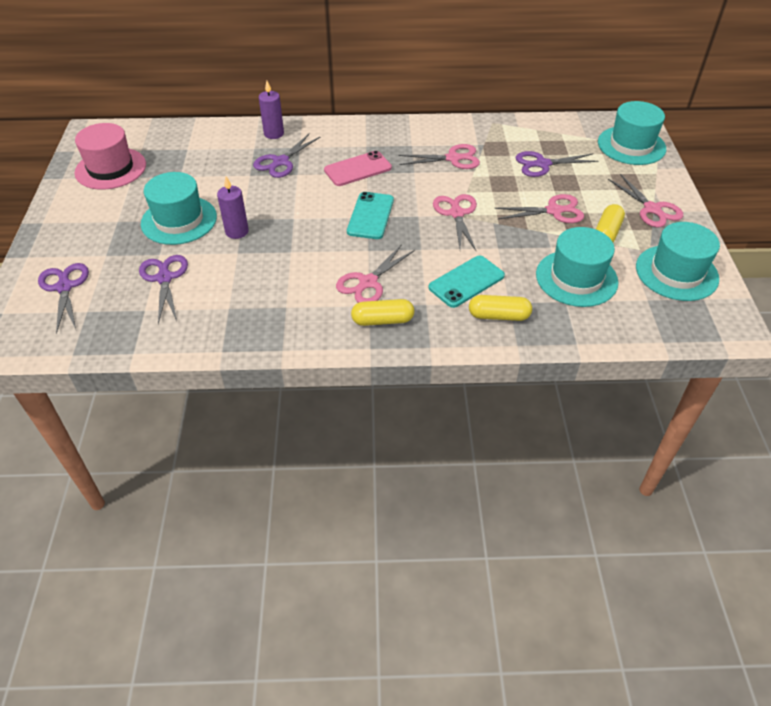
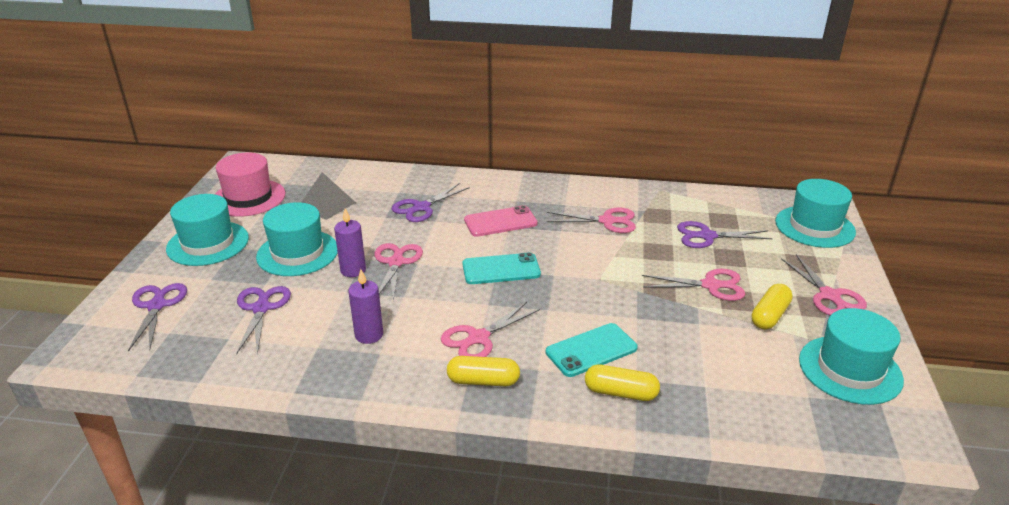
camera: 10 degrees right, 15 degrees down
purple candle [259,81,284,139] -> purple candle moved to [348,269,383,344]
turquoise phone [347,192,394,239] -> turquoise phone turned 60 degrees clockwise [462,252,541,284]
pink scissors [433,194,477,251] -> pink scissors moved to [375,243,423,301]
turquoise hat [536,227,618,307] -> turquoise hat moved to [166,194,249,266]
none -> grey pyramid [301,172,356,220]

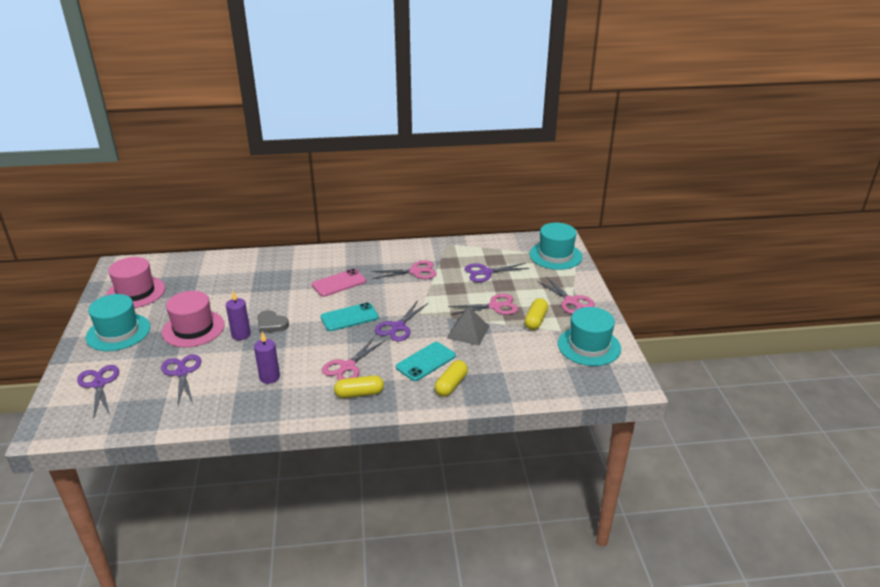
camera: 15 degrees left, 0 degrees up
turquoise hat [256,202,338,276] -> pink hat [162,291,225,347]
grey pyramid [301,172,356,220] -> grey pyramid moved to [447,307,490,346]
pink scissors [375,243,423,301] -> grey heart [257,310,289,333]
purple scissors [392,183,470,222] -> purple scissors moved to [375,300,428,341]
yellow capsule [585,365,660,401] -> yellow capsule turned 60 degrees counterclockwise [435,360,468,397]

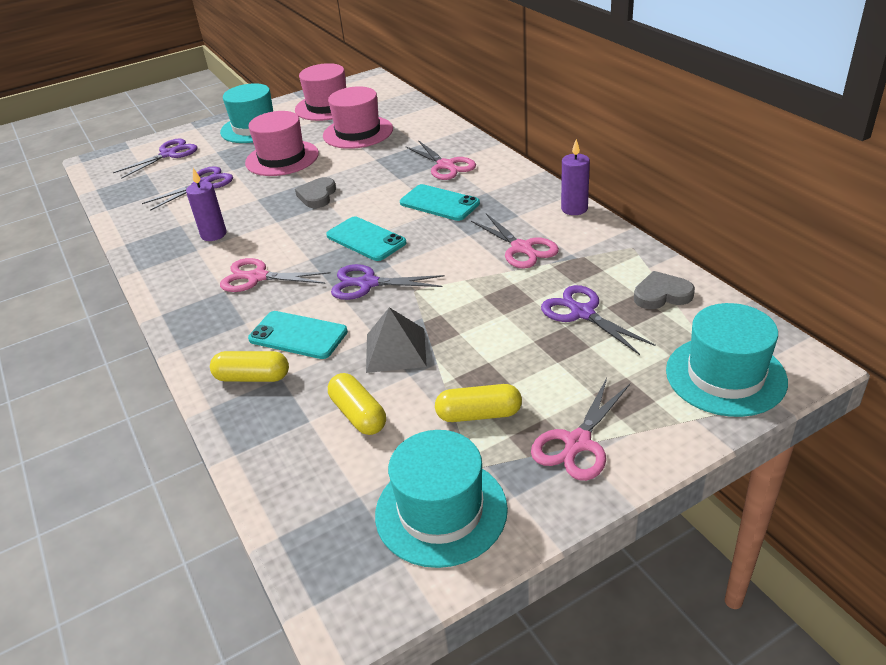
camera: 70 degrees right, 5 degrees up
purple candle [226,291,251,340] -> purple candle moved to [561,139,590,215]
pink phone [312,269,366,297] -> turquoise phone [400,184,480,221]
yellow capsule [334,375,384,398] -> yellow capsule moved to [328,373,386,435]
pink scissors [448,294,518,315] -> pink scissors moved to [405,140,476,180]
none -> pink hat [323,87,393,149]
none -> grey heart [634,271,695,309]

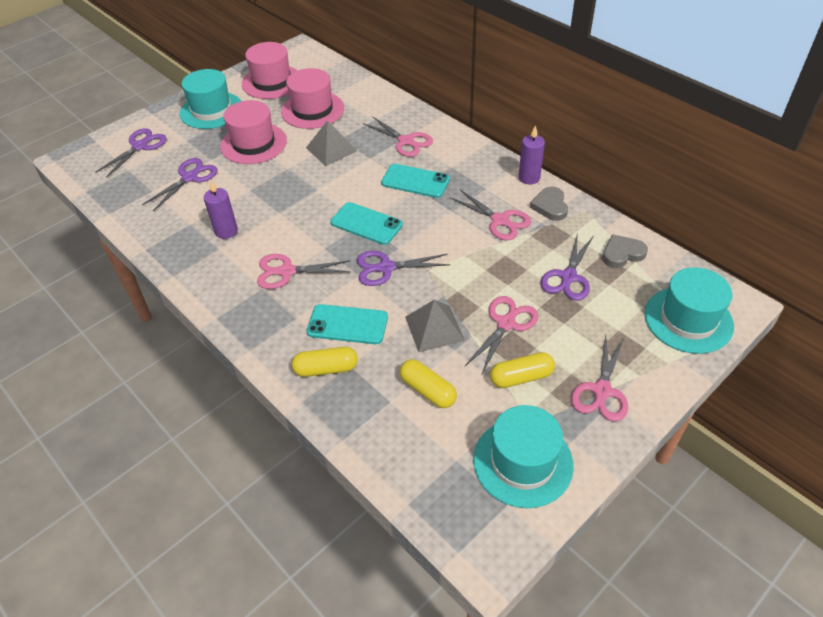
camera: 15 degrees left, 10 degrees up
grey heart [295,177,336,208] -> grey heart moved to [530,187,568,221]
purple scissors [541,285,656,355] -> purple scissors turned 105 degrees counterclockwise [540,235,593,301]
none -> grey pyramid [306,120,357,166]
none -> pink scissors [465,296,539,374]

